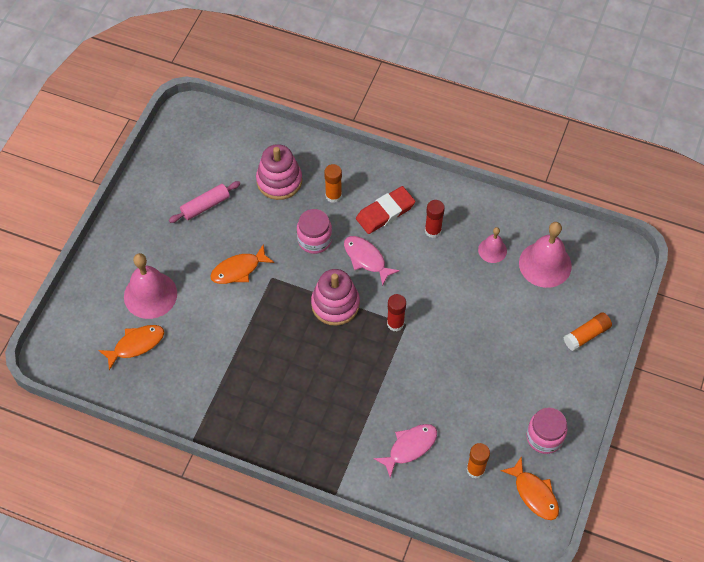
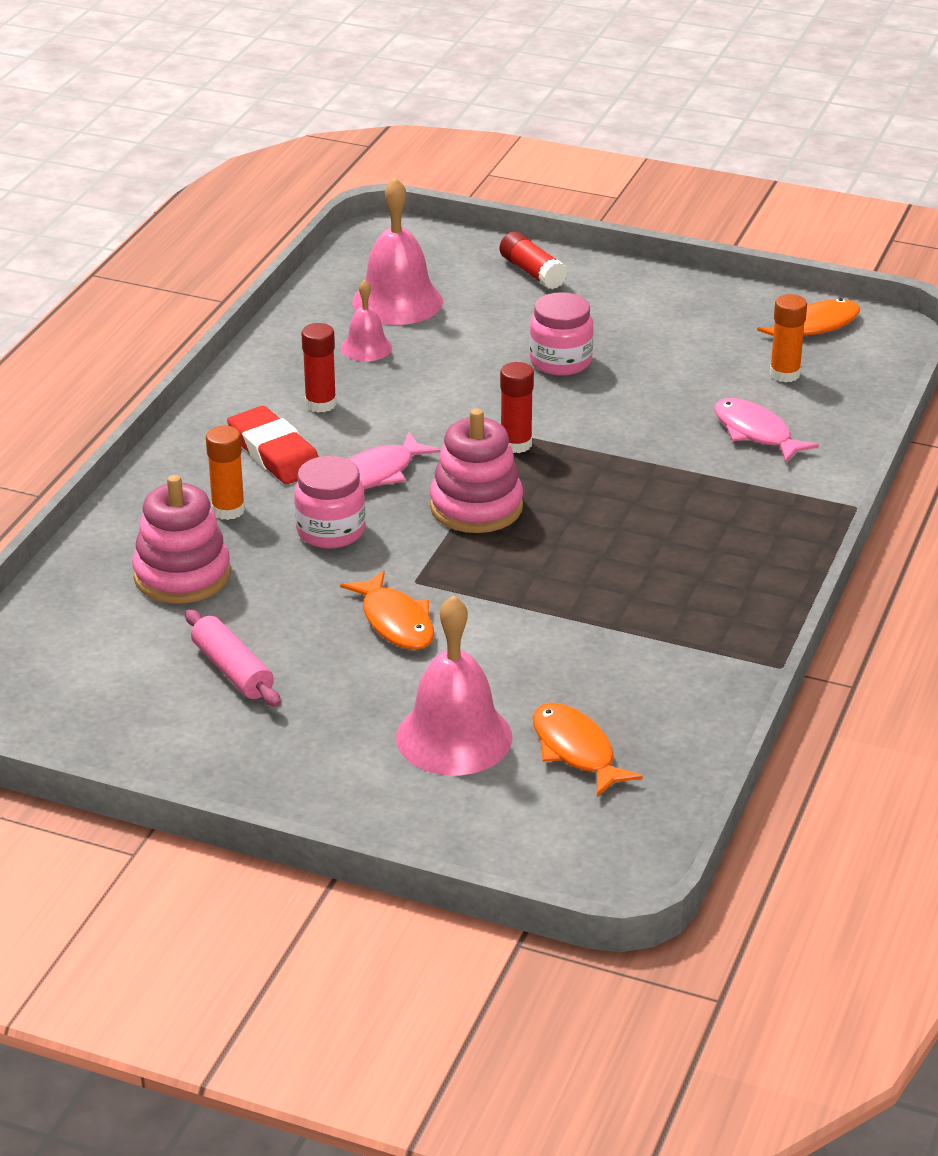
camera: 90 degrees left, 25 degrees down
pink jar [526,408,568,454] -> pink jar moved to [529,292,593,376]
orange glue stick [563,312,612,351] -> red glue stick [500,232,568,290]

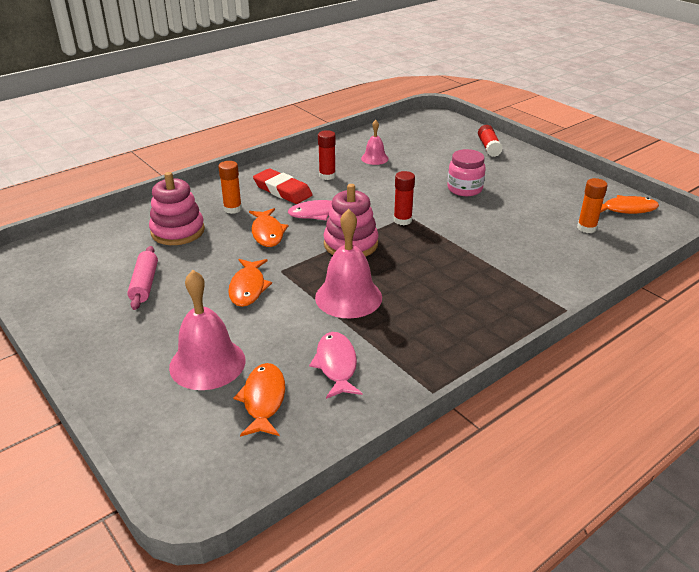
camera: 30 degrees right, 0 degrees up
red eraser [227,406,319,484] -> red eraser turned 45 degrees counterclockwise [253,169,313,204]
pink jar [294,456,365,548] -> orange fish [249,208,288,247]
pink bell [352,177,443,325] -> pink bell moved to [315,209,382,318]
pink fish [714,398,819,462] -> pink fish moved to [309,332,363,399]

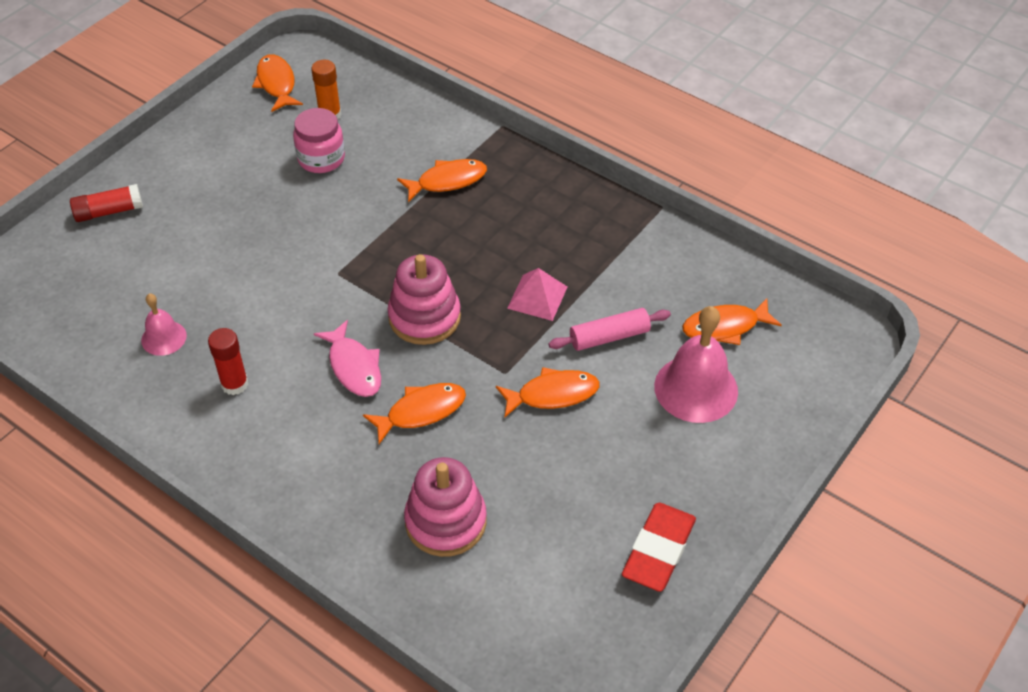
camera: 105 degrees left, 15 degrees up
pink rolling pin [127,246,158,310] -> pink rolling pin moved to [549,308,671,351]
orange glue stick [218,161,242,214] -> none
red eraser [253,169,313,204] -> red eraser moved to [622,503,696,592]
pink fish [309,332,363,399] -> none
pink bell [315,209,382,318] -> pink pyramid [507,268,567,321]
red glue stick [394,171,415,225] -> none
pink jar [448,149,486,196] -> pink jar moved to [293,108,345,173]
none -> orange fish [397,159,487,202]

